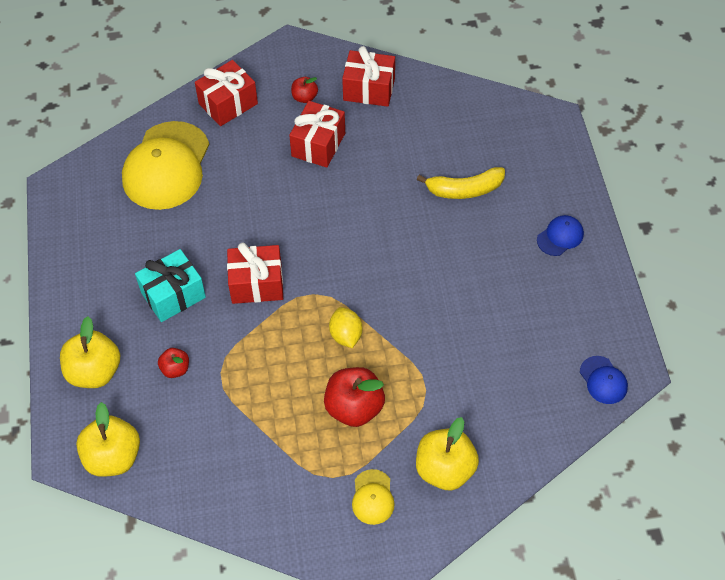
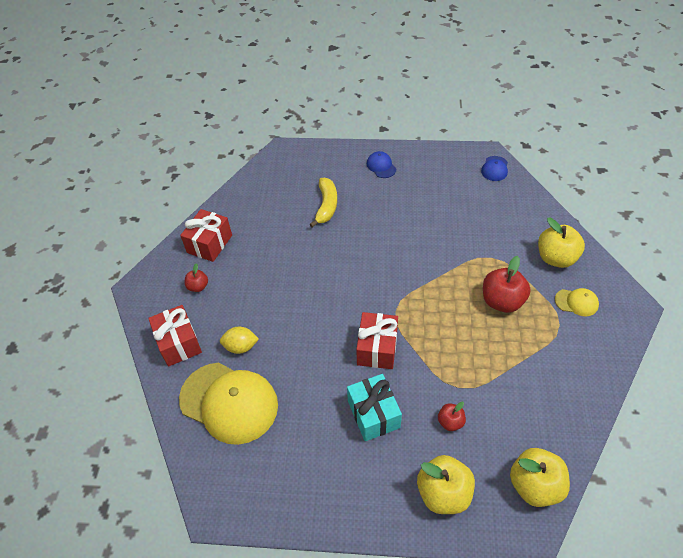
camera: 75 degrees left, 5 degrees down
red gift [289,101,345,168] -> none
yellow lemon [329,307,362,348] -> yellow lemon moved to [220,327,259,354]
blue cap [580,356,628,404] -> blue cap turned 120 degrees clockwise [481,156,508,181]

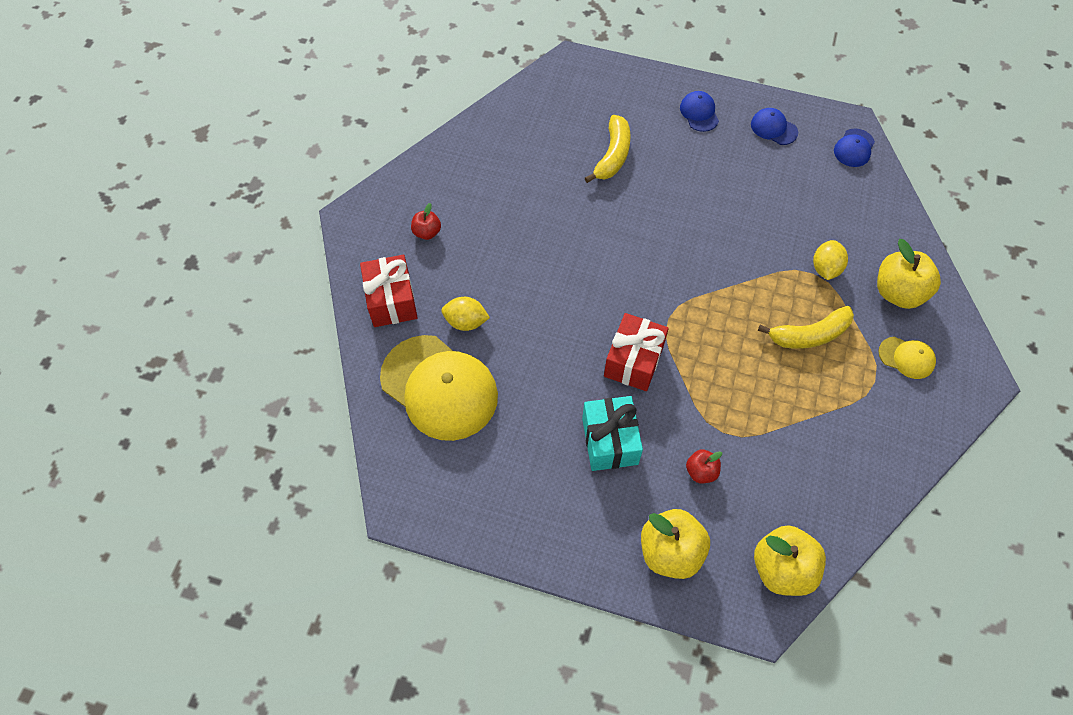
camera: 10 degrees right, 10 degrees up
red gift [180,209,232,262] -> none
red apple [483,256,531,313] -> yellow banana [758,306,854,349]
none -> blue cap [751,108,798,145]
none -> yellow lemon [813,240,848,280]

